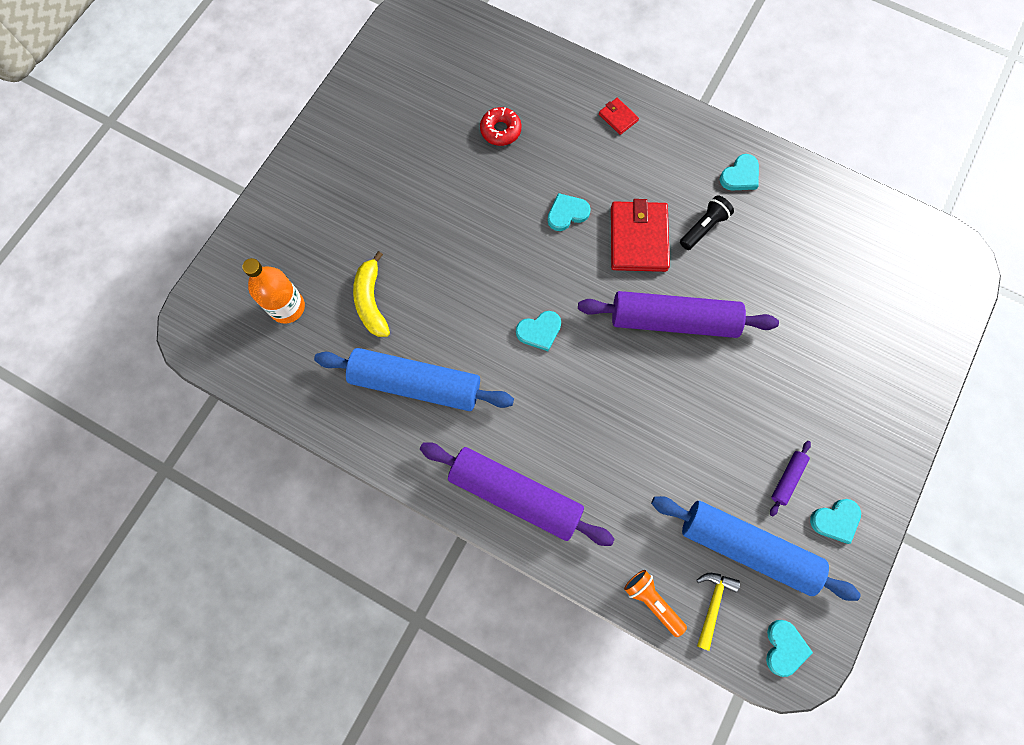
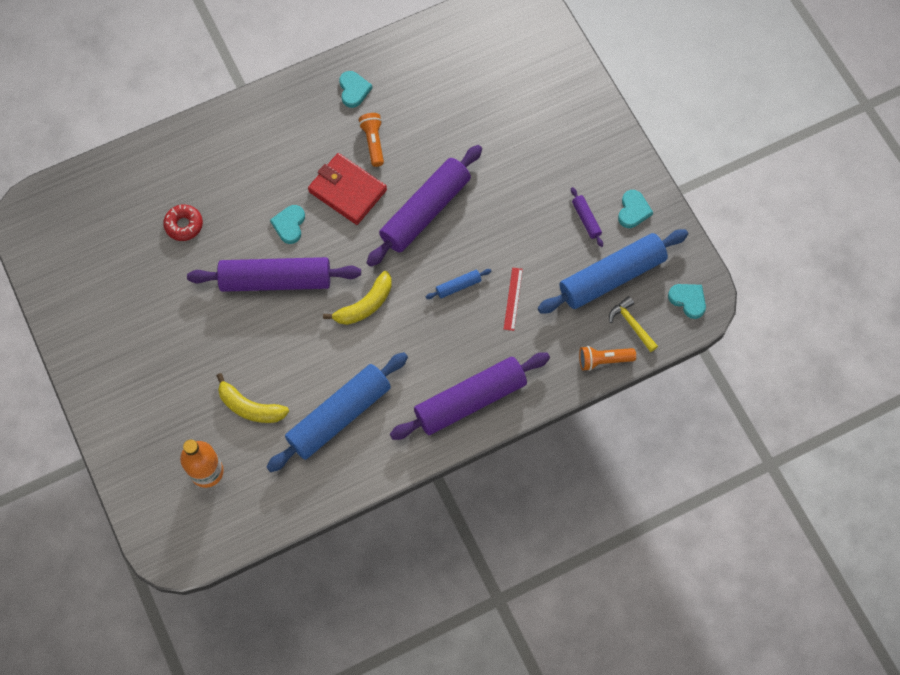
camera: 55 degrees left, 5 degrees down
turquoise heart [516,311,561,351] -> yellow banana [323,271,392,325]
red wallet [599,98,639,135] -> none
black flashlight [680,195,734,250] -> orange flashlight [359,113,384,167]
none -> purple rolling pin [187,257,361,292]
none -> blue rolling pin [426,269,491,299]
none -> red ruler [504,267,523,331]

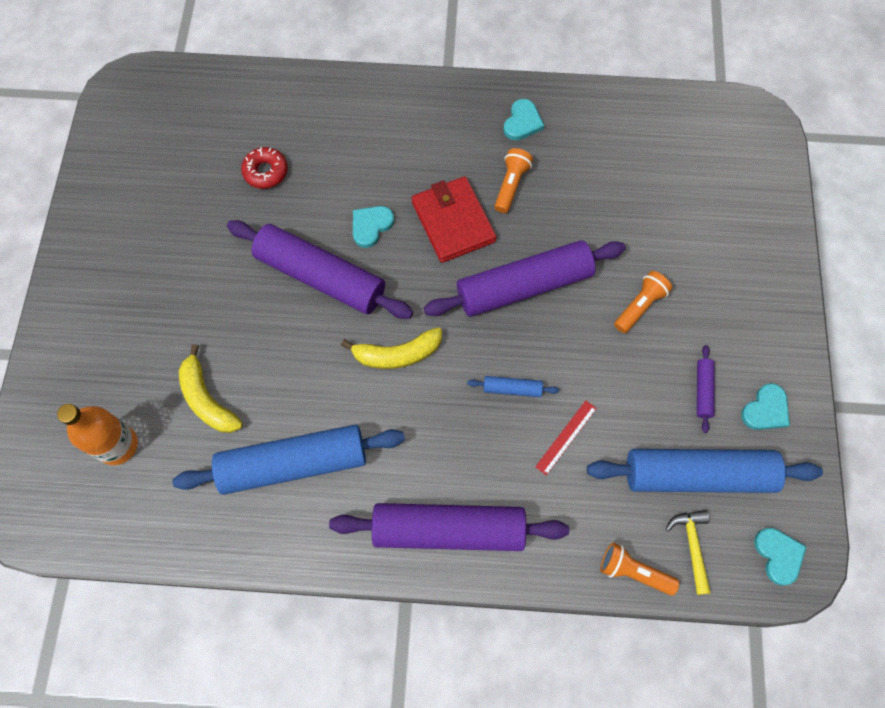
camera: 30 degrees right, 0 degrees up
none -> orange flashlight [614,271,672,333]

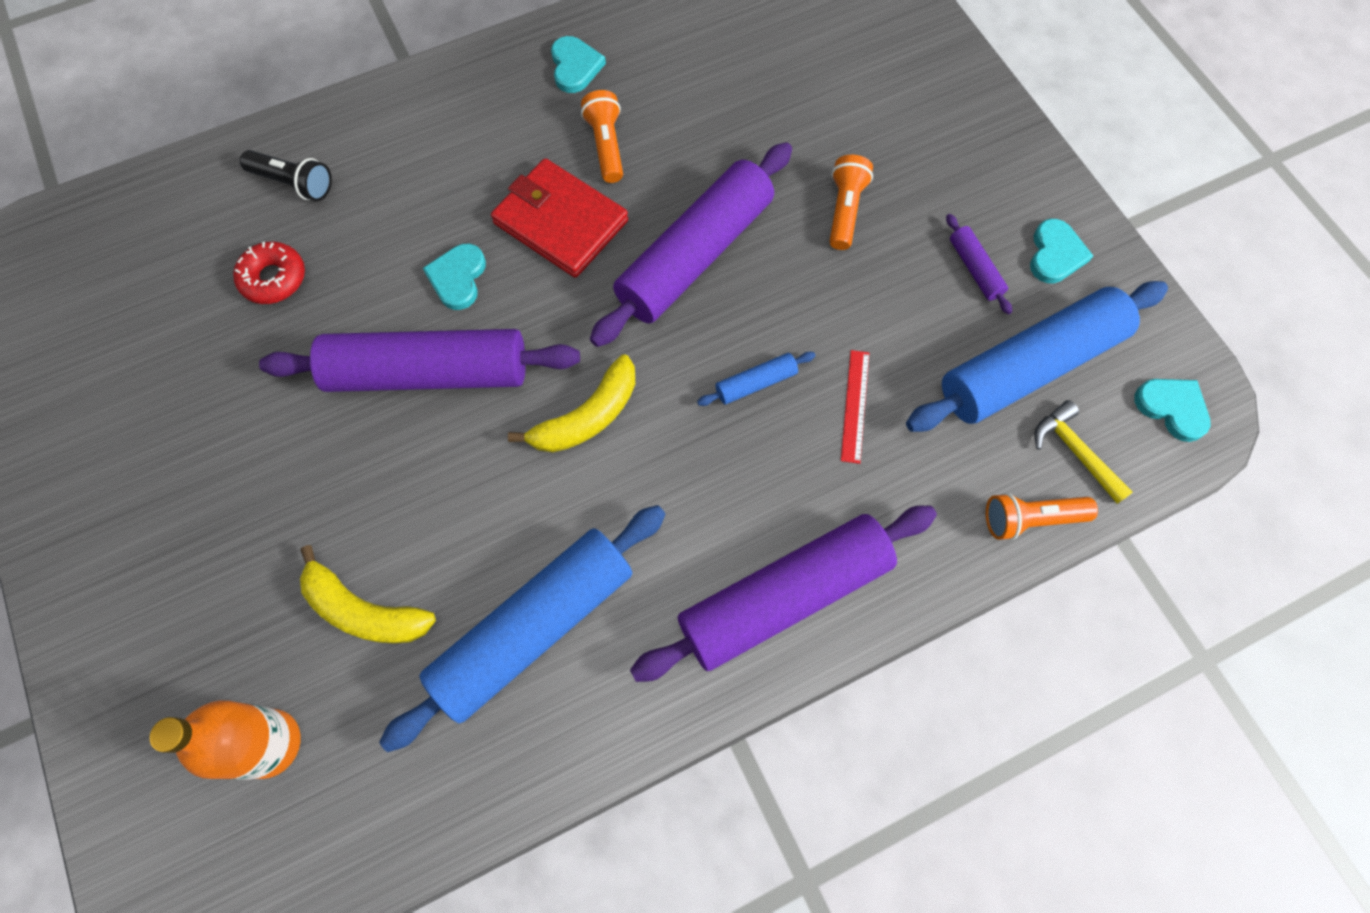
camera: 30 degrees left, 0 degrees up
none -> black flashlight [240,150,332,201]

